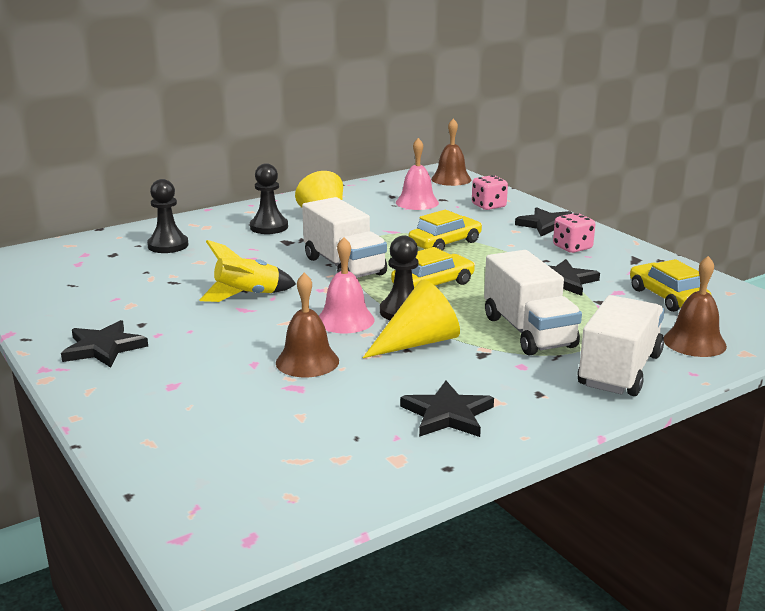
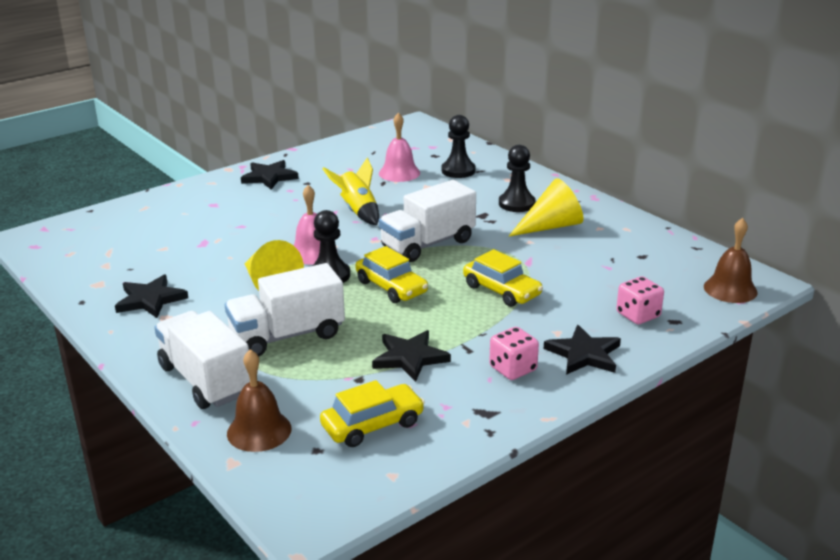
camera: 85 degrees right, 5 degrees up
brown bell [276,273,339,377] -> none
pink bell [396,138,439,210] -> pink bell moved to [379,113,420,182]
white truck [578,295,665,396] -> white truck turned 150 degrees counterclockwise [154,311,250,409]

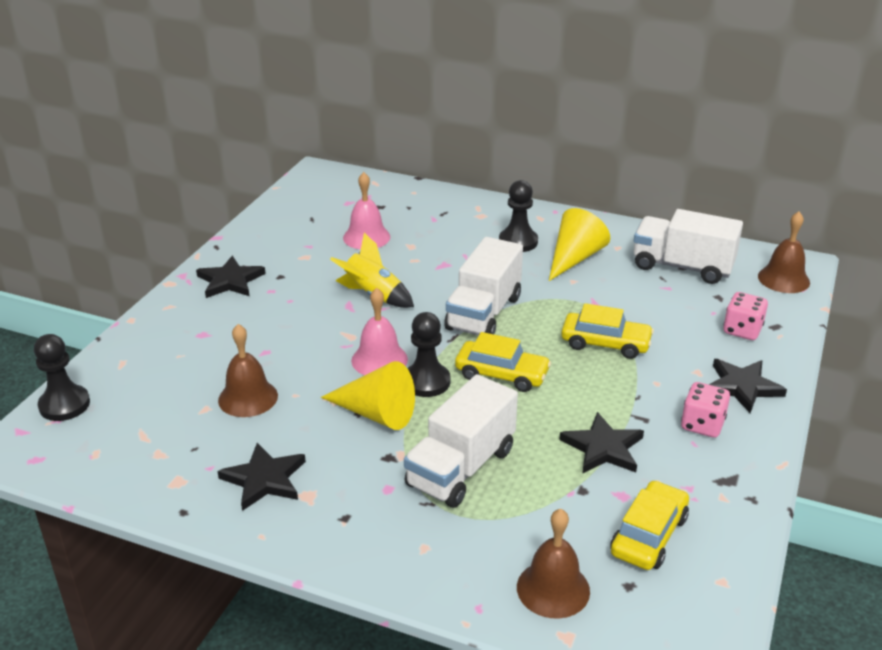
camera: 30 degrees left, 5 degrees up
white truck [154,311,250,409] -> white truck moved to [634,209,743,284]
black pawn [442,115,476,178] -> black pawn moved to [34,334,90,421]
none -> brown bell [218,324,278,417]

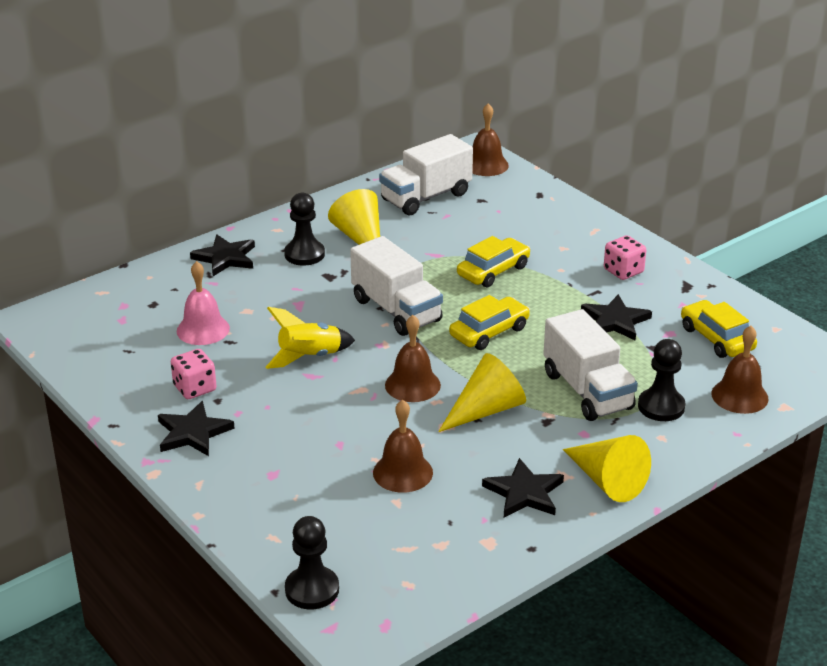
camera: 60 degrees left, 0 degrees up
pink bell [351,288,408,375] -> brown bell [385,315,441,402]
black pawn [407,312,450,397] -> black pawn moved to [638,339,685,421]
black star [709,359,787,413] -> black star moved to [190,234,255,276]
pink dice [723,292,768,340] -> pink dice moved to [171,349,216,399]
none -> yellow cone [563,435,651,502]

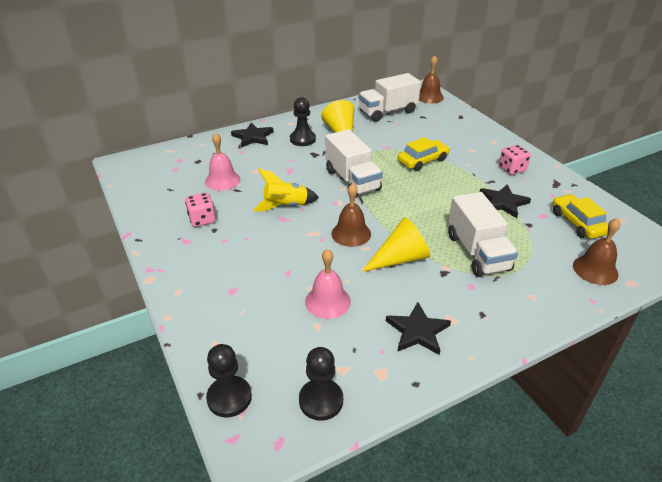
camera: 10 degrees right, 5 degrees up
black star [158,401,235,456] -> none
brown bell [373,400,433,493] -> pink bell [305,249,351,319]
yellow car [449,295,530,350] -> none
yellow cone [563,435,651,502] -> none
black pawn [638,339,685,421] -> black pawn moved to [299,347,343,421]

